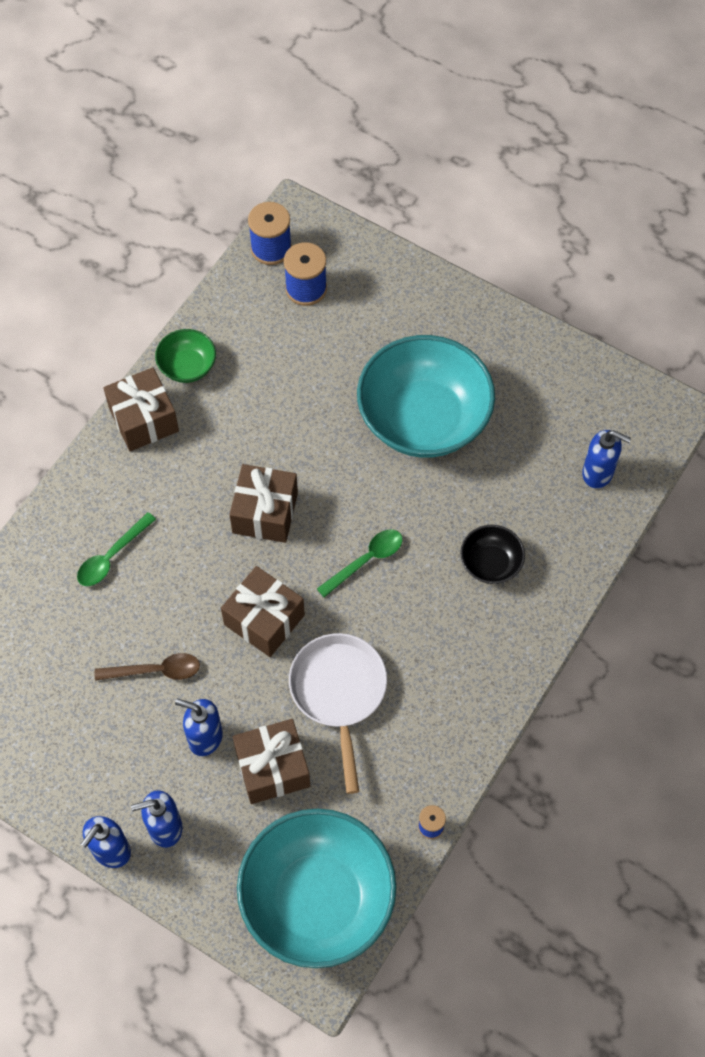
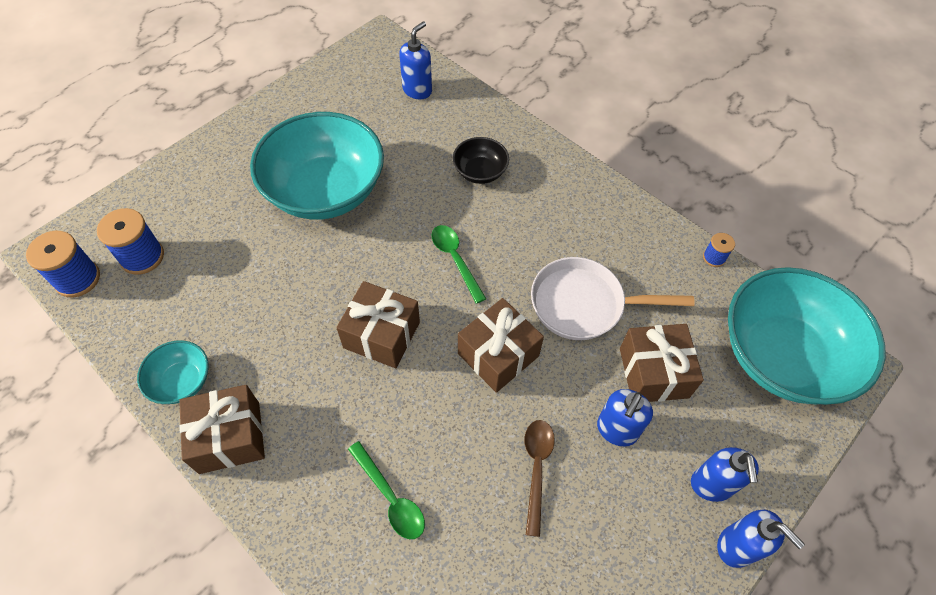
camera: 80 degrees left, 5 degrees down
green bowl [155,329,216,383] -> turquoise bowl [137,340,209,404]

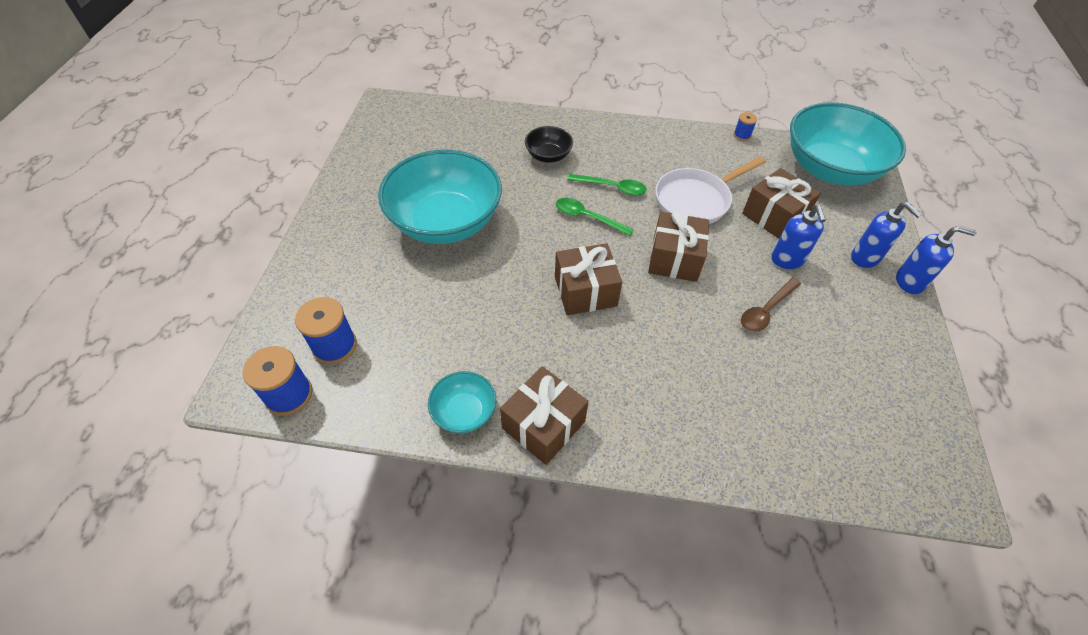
camera: 35 degrees left, 5 degrees down
green spoon [348,441,425,539] -> green spoon moved to [567,174,647,196]
blue soap dispenser [399,21,432,99] -> none
brown spoon [524,420,555,537] -> brown spoon turned 105 degrees counterclockwise [741,278,801,332]

